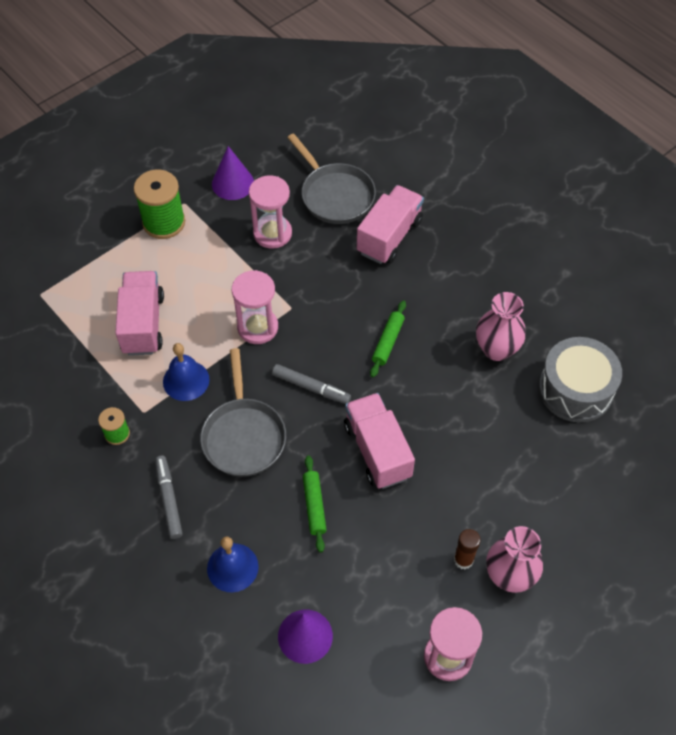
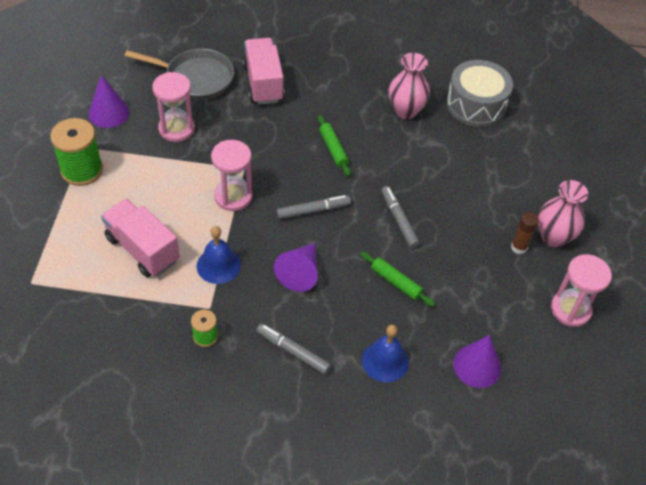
camera: 45 degrees left, 5 degrees down
grey pan [200,348,286,477] -> purple cone [274,243,318,292]
pink truck [344,393,415,489] -> grey marker [381,186,420,248]

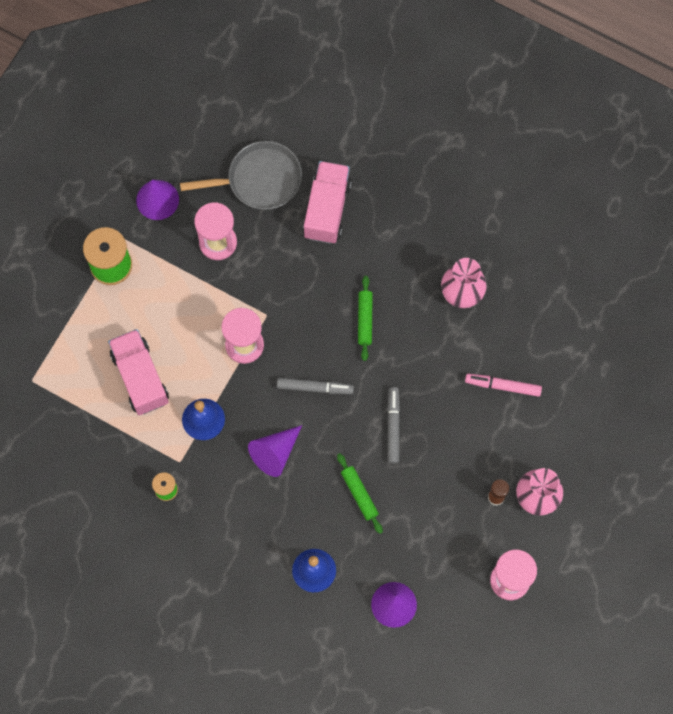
camera: 25 degrees right, 20 degrees up
grey pan [125,49,234,100] -> grey pan turned 45 degrees counterclockwise [180,141,302,210]
grey marker [257,323,331,374] -> none
grey drum [446,60,513,127] -> none
none -> pink marker [465,374,542,397]

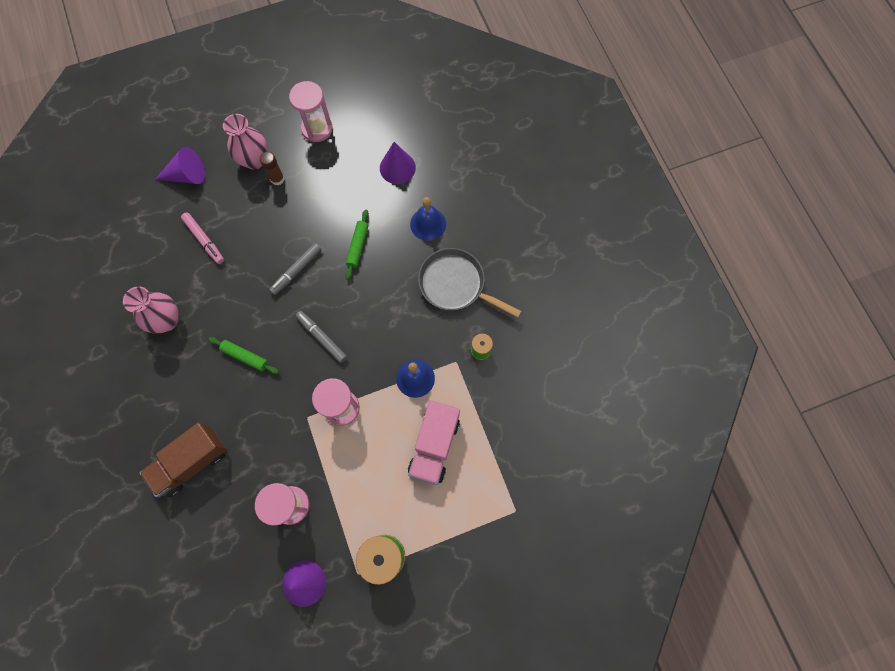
camera: 140 degrees left, 0 degrees up
grey pan [180,141,302,210] -> grey pan moved to [418,248,522,318]
purple cone [248,425,302,477] -> purple cone moved to [155,147,205,184]
pink truck [303,161,352,244] -> brown truck [140,422,227,498]
green rolling pin [358,276,373,361] -> green rolling pin turned 75 degrees clockwise [208,337,279,374]

